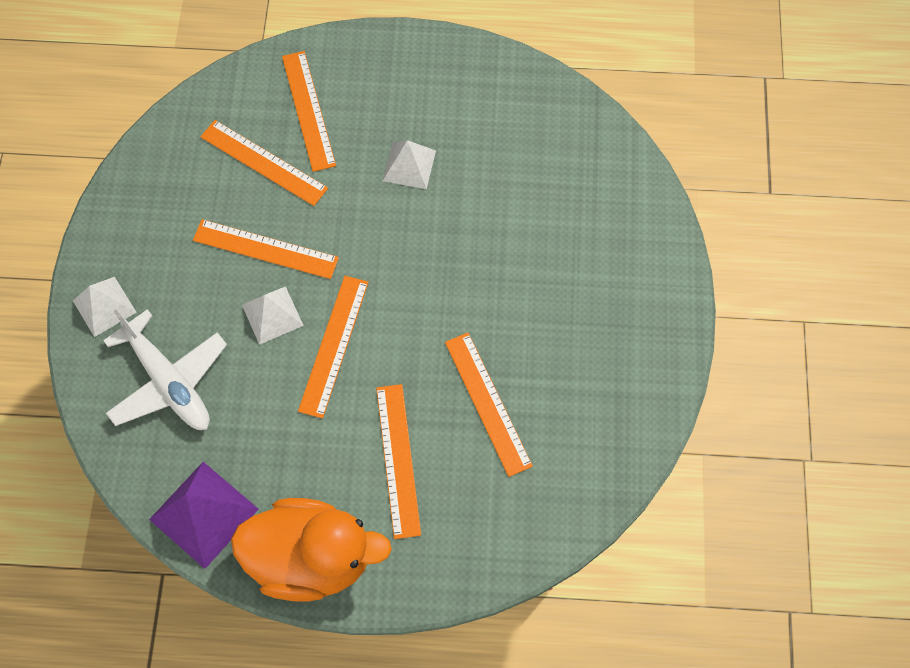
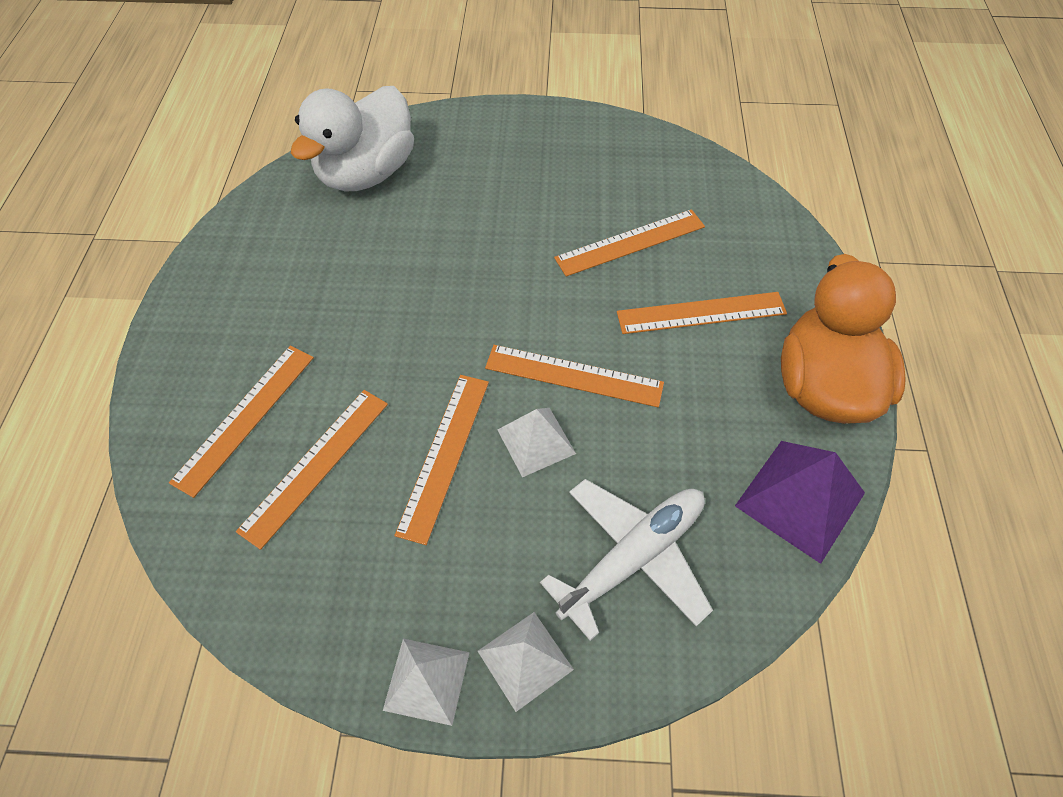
camera: 90 degrees left, 10 degrees down
orange ruler [282,51,336,172] -> orange ruler turned 45 degrees counterclockwise [169,346,314,498]
white pyramid [383,140,436,189] -> white pyramid moved to [383,639,470,726]
none -> white duck [291,86,414,191]

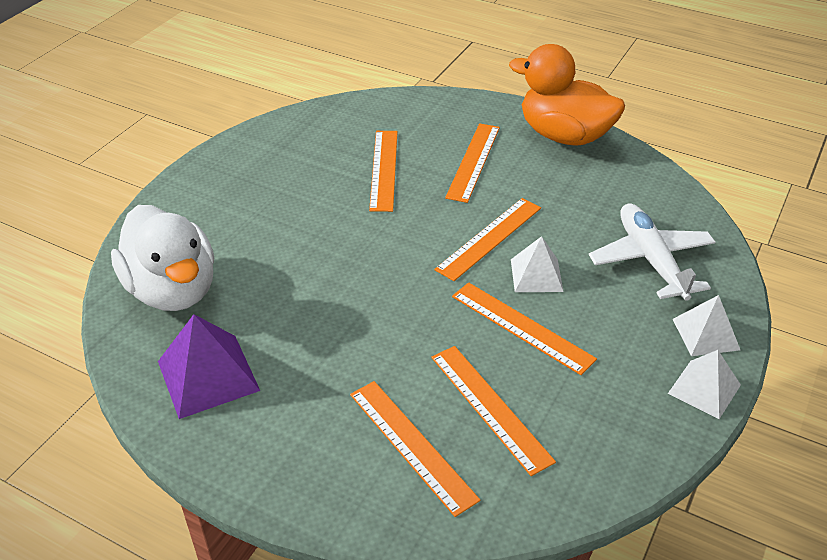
camera: 65 degrees left, 15 degrees down
purple pyramid [735,441,865,564] -> purple pyramid moved to [158,314,260,419]

